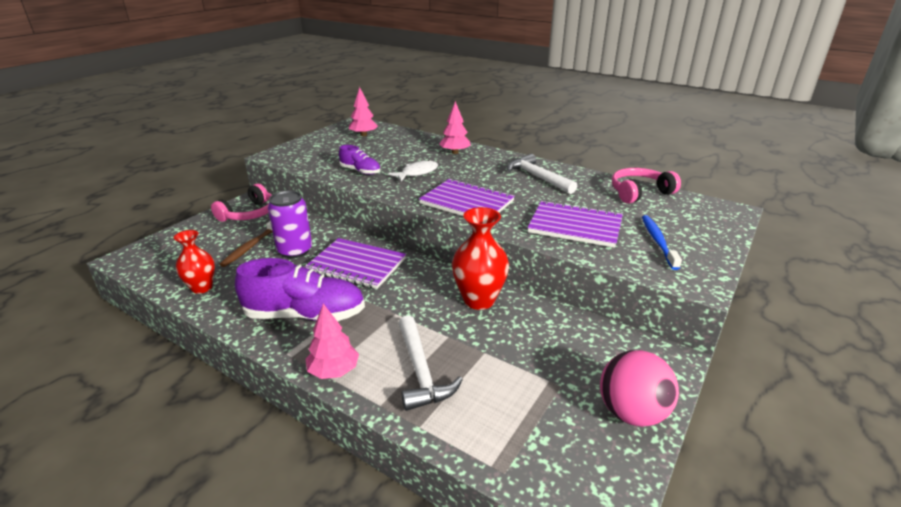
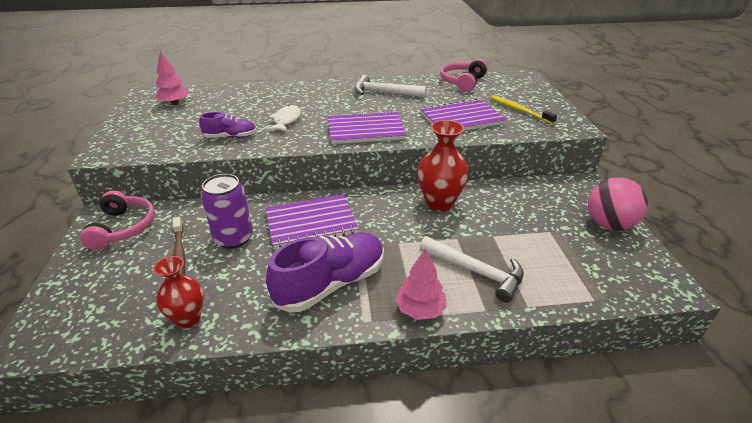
camera: 40 degrees left, 5 degrees up
pink tree [439,101,471,154] -> none
blue toothbrush [642,215,682,270] -> yellow toothbrush [491,95,557,124]

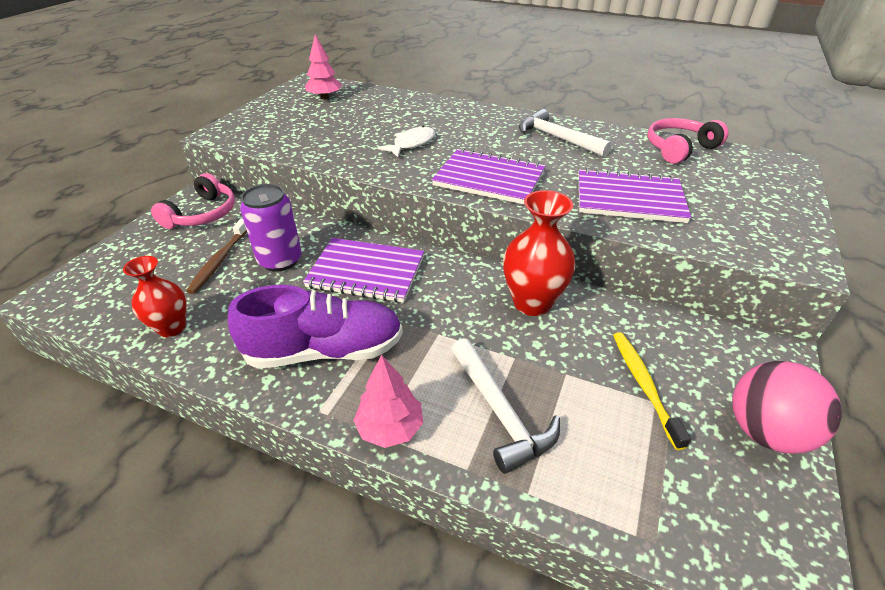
camera: 30 degrees right, 5 degrees up
purple shoe [199,112,257,138] -> none
yellow toothbrush [491,95,557,124] -> yellow toothbrush moved to [613,332,691,450]

